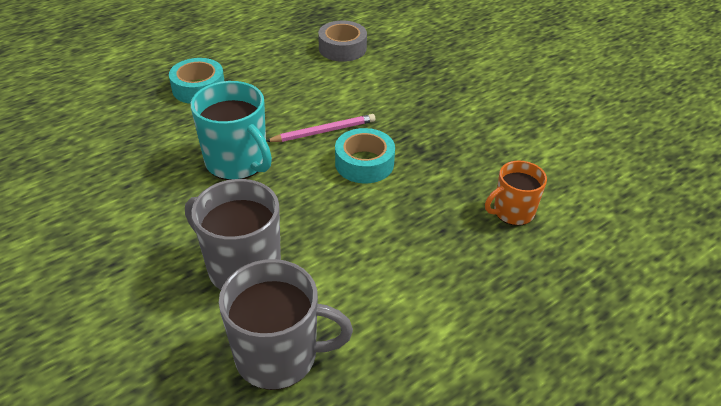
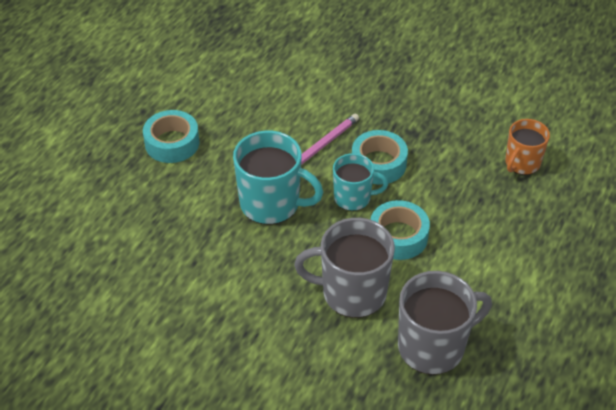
camera: 25 degrees left, 5 degrees up
grey tape [318,21,367,62] -> none
none -> turquoise mug [333,153,388,211]
none -> turquoise tape [370,200,430,260]

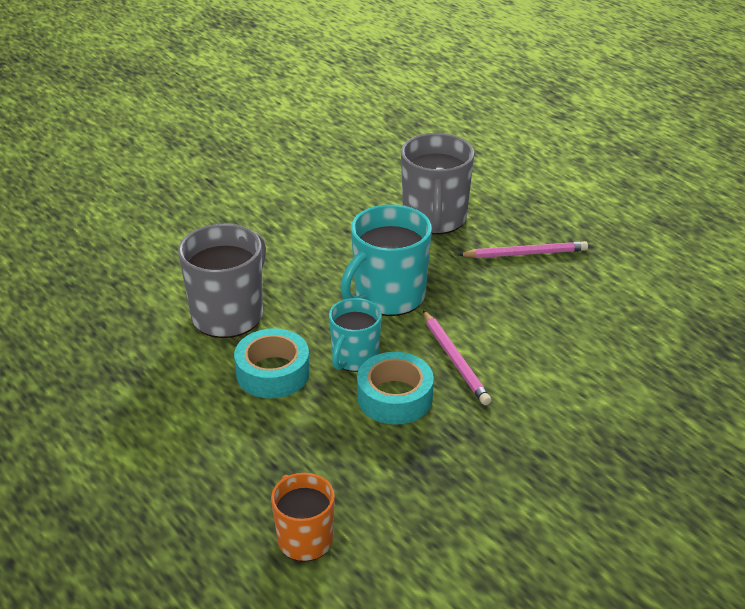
camera: 115 degrees right, 10 degrees down
turquoise tape [143,110,199,163] -> pink pencil [458,241,588,258]
grey mug [398,271,492,375] -> grey mug moved to [401,133,474,235]

